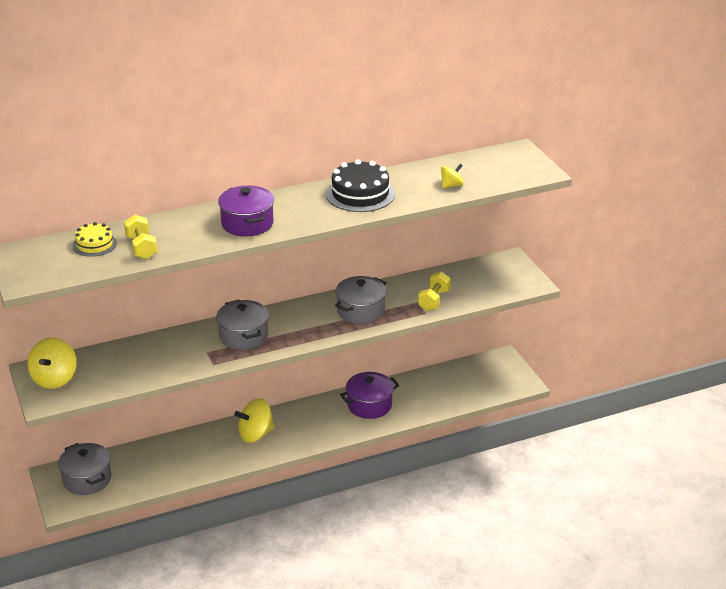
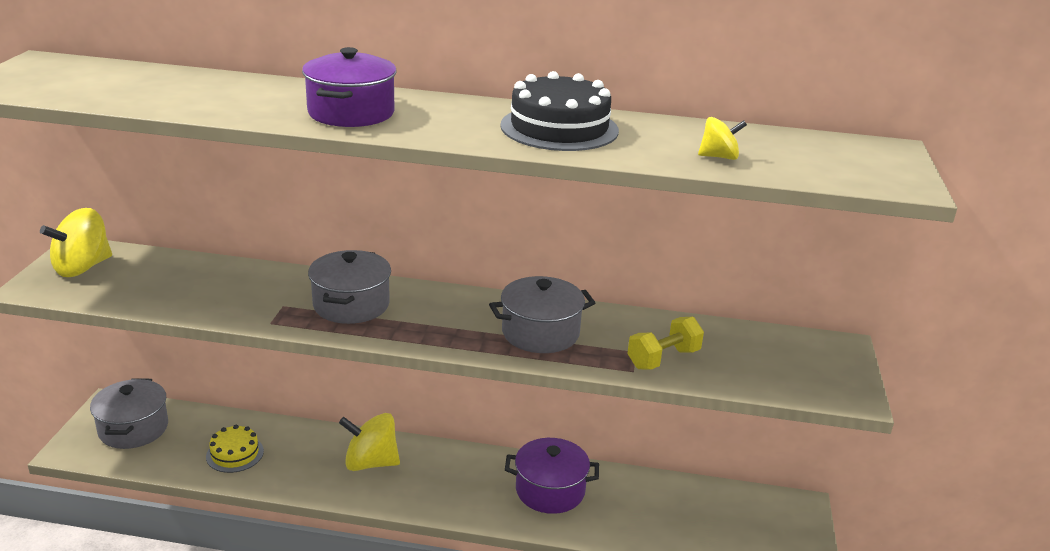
camera: 30 degrees right, 5 degrees down
yellow cake [73,222,117,257] -> yellow cake moved to [206,425,264,473]
yellow dumbbell [124,215,158,259] -> none

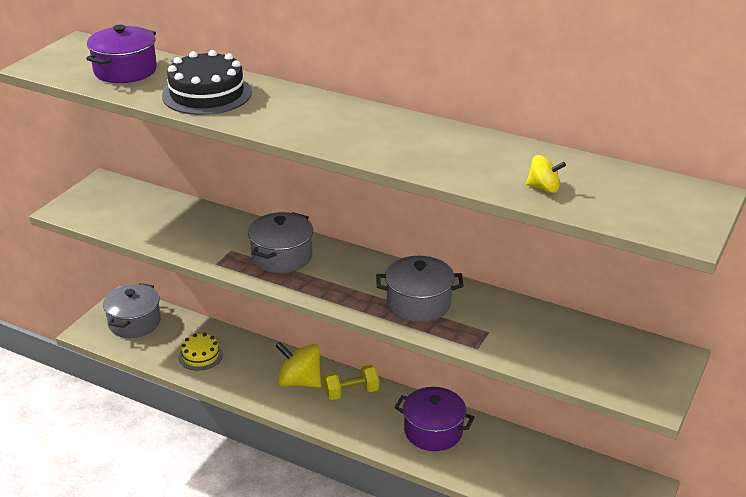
camera: 20 degrees right, 5 degrees up
yellow spinning top [40,208,112,277] -> none
purple pot [302,47,396,127] -> purple pot moved to [86,25,157,83]
black cake [500,71,619,151] -> black cake moved to [162,50,252,115]
yellow dumbbell [627,317,704,370] -> yellow dumbbell moved to [323,365,379,400]

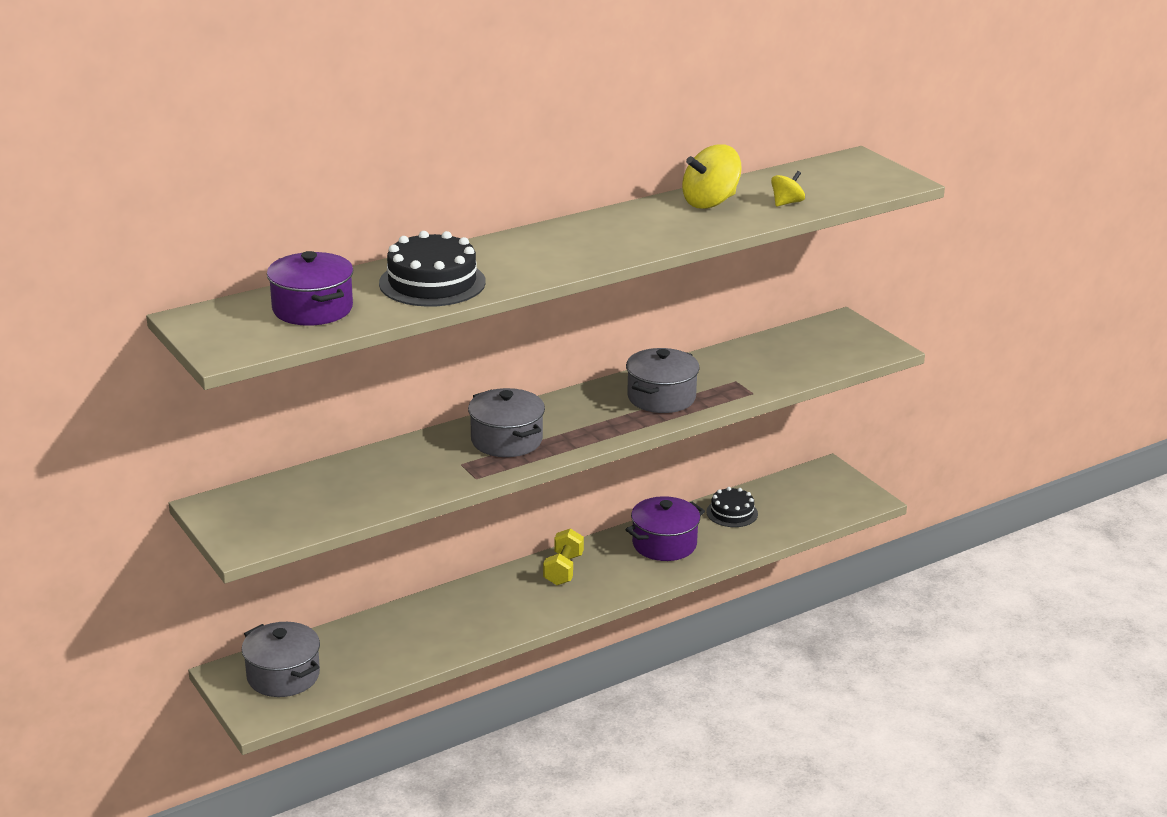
camera: 60 degrees left, 5 degrees down
yellow cake [179,333,223,371] -> none
yellow spinning top [276,342,321,387] -> yellow spinning top moved to [682,144,742,209]
none -> black cake [706,487,758,527]

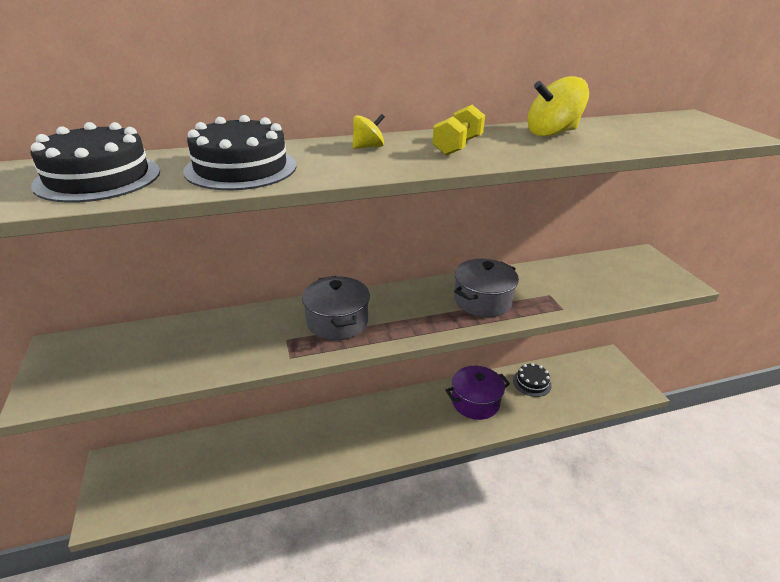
camera: 15 degrees right, 5 degrees up
grey pot [242,622,320,697] -> none
purple pot [267,251,353,326] -> black cake [31,122,160,203]
yellow dumbbell [543,528,584,585] -> yellow dumbbell moved to [432,105,485,155]
yellow spinning top [771,171,805,207] -> yellow spinning top moved to [353,114,385,149]

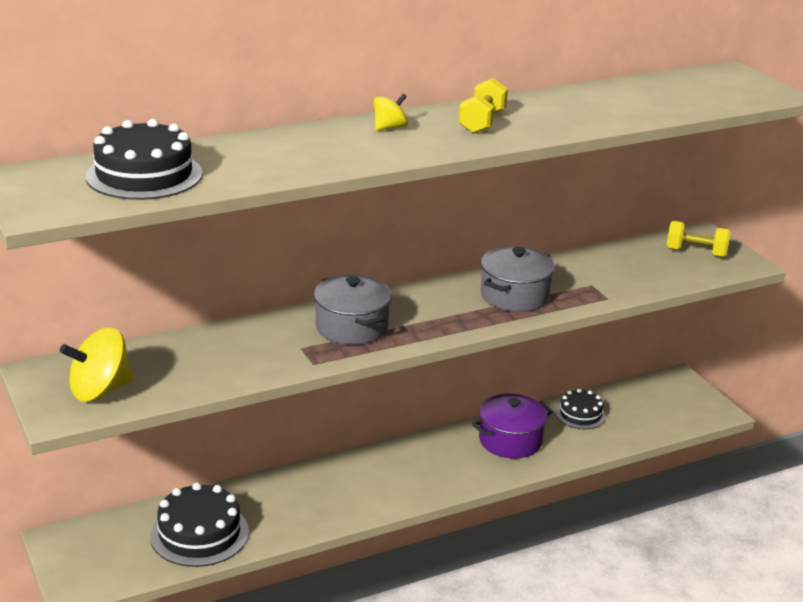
camera: 10 degrees left, 5 degrees down
black cake [183,115,297,190] -> black cake moved to [150,482,249,567]
yellow spinning top [527,76,589,137] -> yellow spinning top moved to [60,327,133,402]
none -> yellow dumbbell [666,221,731,258]

